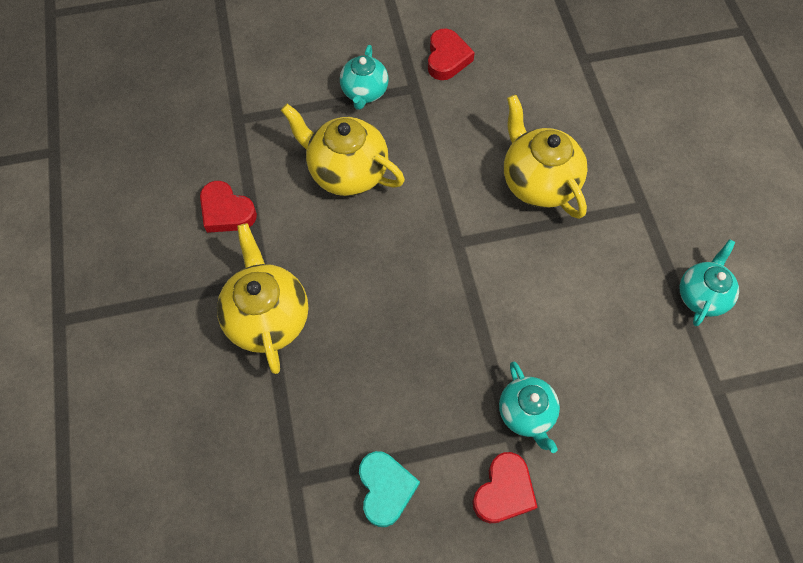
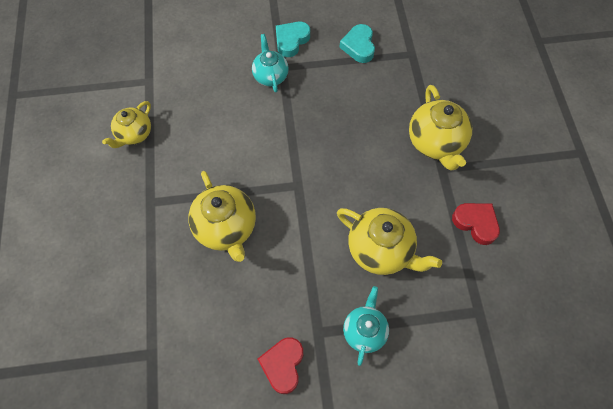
camera: 175 degrees left, 0 degrees up
red heart [473,452,538,523] -> turquoise heart [276,22,310,57]
turquoise teapot [680,239,739,326] -> yellow teapot [102,101,151,148]

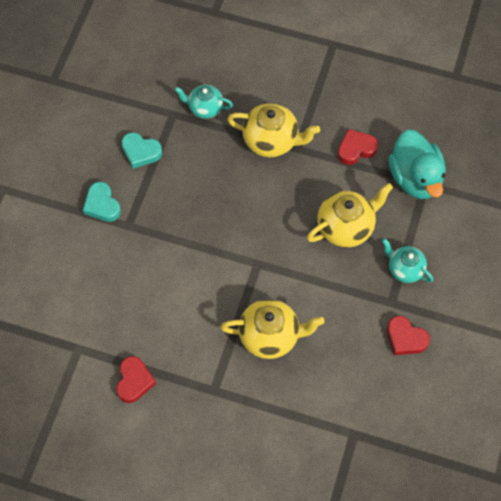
camera: 65 degrees left, 0 degrees up
yellow teapot [102,101,151,148] -> red heart [116,356,156,403]
turquoise teapot [252,34,289,92] -> turquoise teapot moved to [174,85,233,119]
none -> turquoise duck [388,130,446,199]

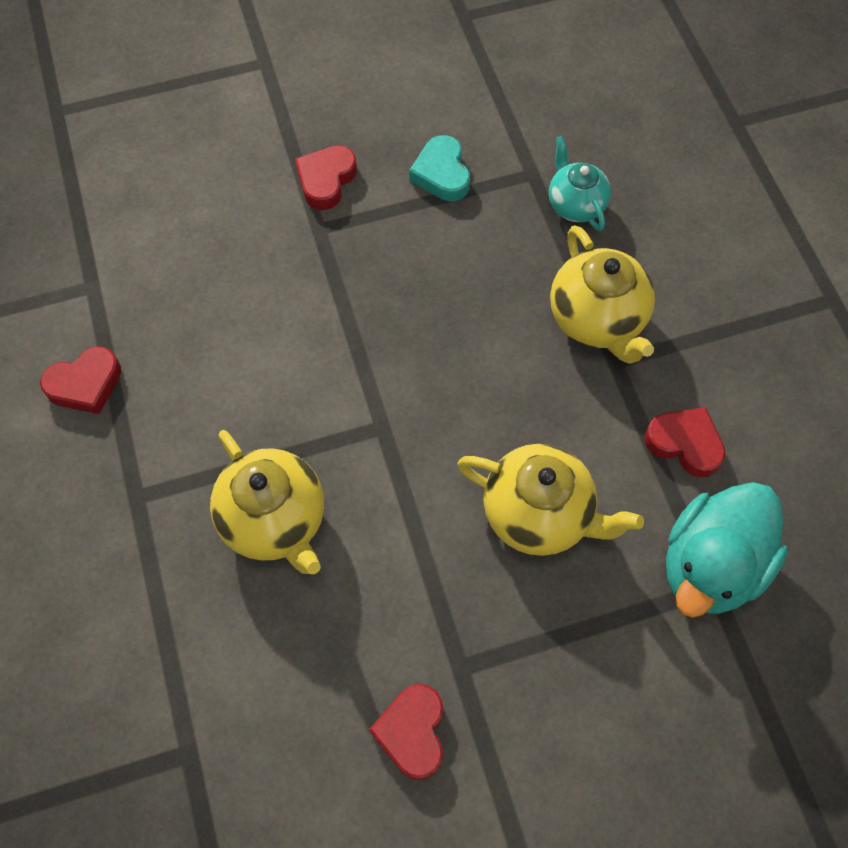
camera: 55 degrees right, 0 degrees up
turquoise heart [83,182,121,222] -> red heart [295,145,357,210]
turquoise teapot [382,238,433,283] -> none

